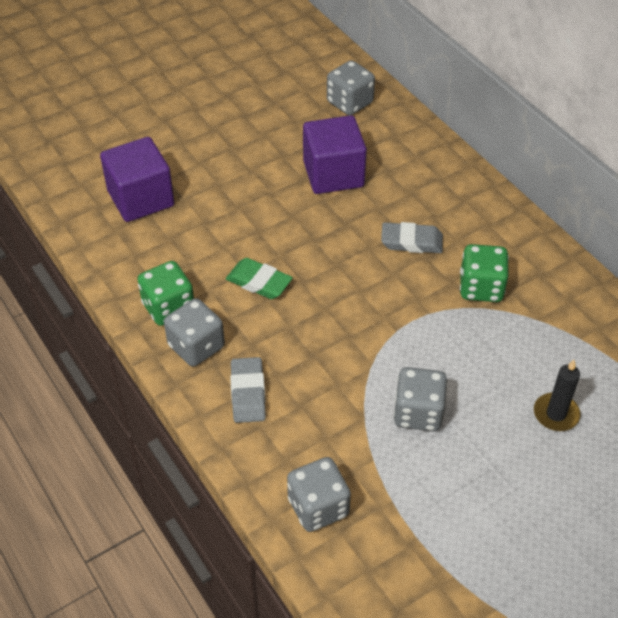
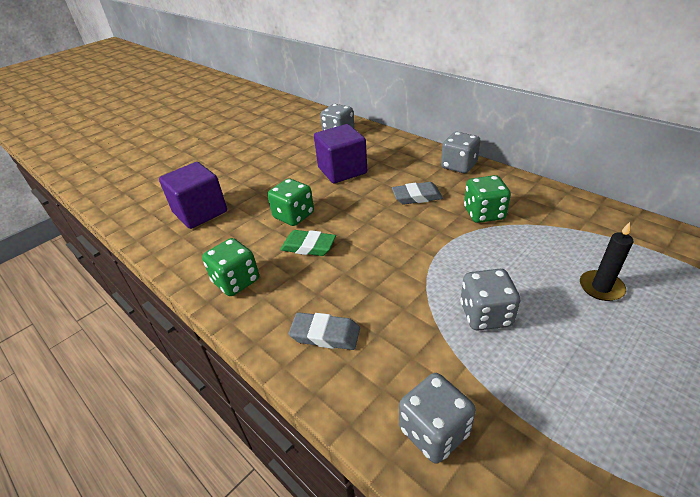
camera: 10 degrees left, 10 degrees down
grey dice [164,298,225,367] -> grey dice moved to [441,132,480,173]
grey eraser [230,357,266,423] -> grey eraser turned 60 degrees counterclockwise [289,312,360,350]
none -> green dice [267,178,314,226]

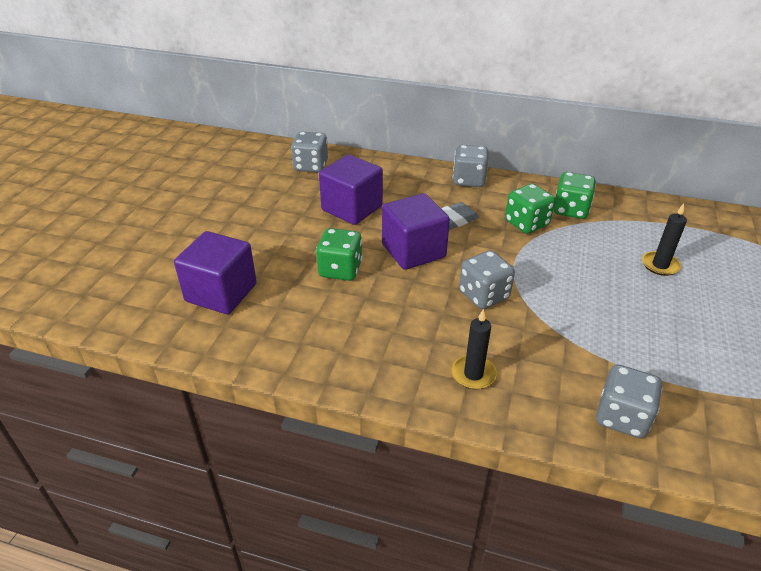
camera: 30 degrees left, 0 degrees up
green dice [202,238,259,296] -> green dice moved to [553,172,596,219]
green eraser [280,230,336,256] -> none
grey eraser [289,312,360,350] -> black candle [451,309,497,389]
grey dice [460,269,520,331] -> grey dice moved to [459,250,515,309]
none -> purple cube [382,193,450,270]

